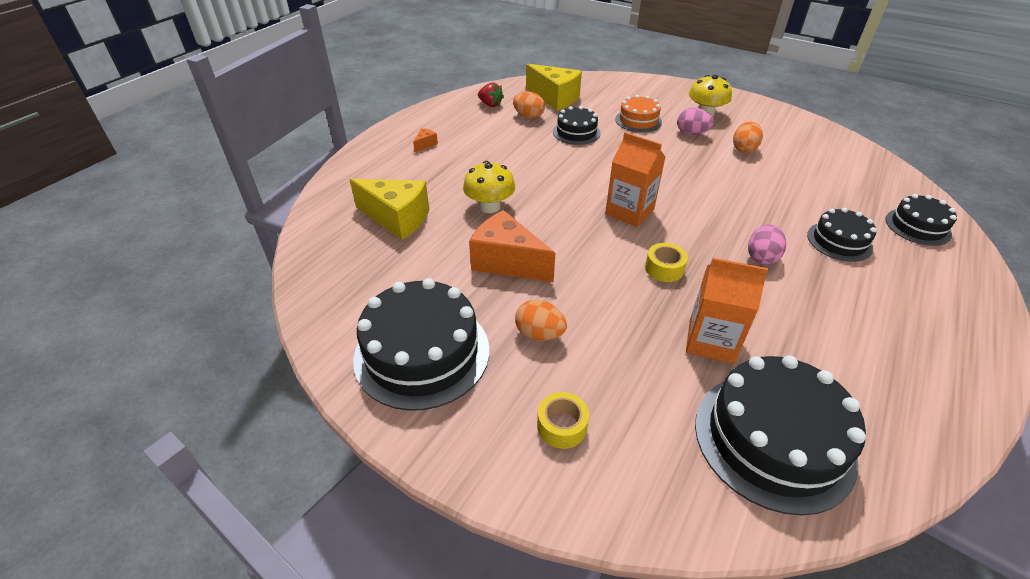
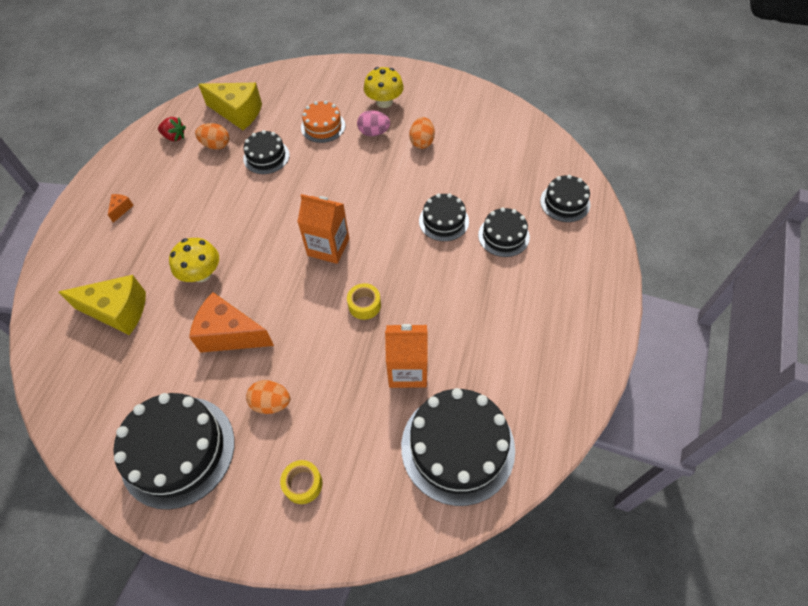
camera: 15 degrees left, 15 degrees up
pink egg [748,224,786,265] -> none
none -> black cake [419,193,469,241]

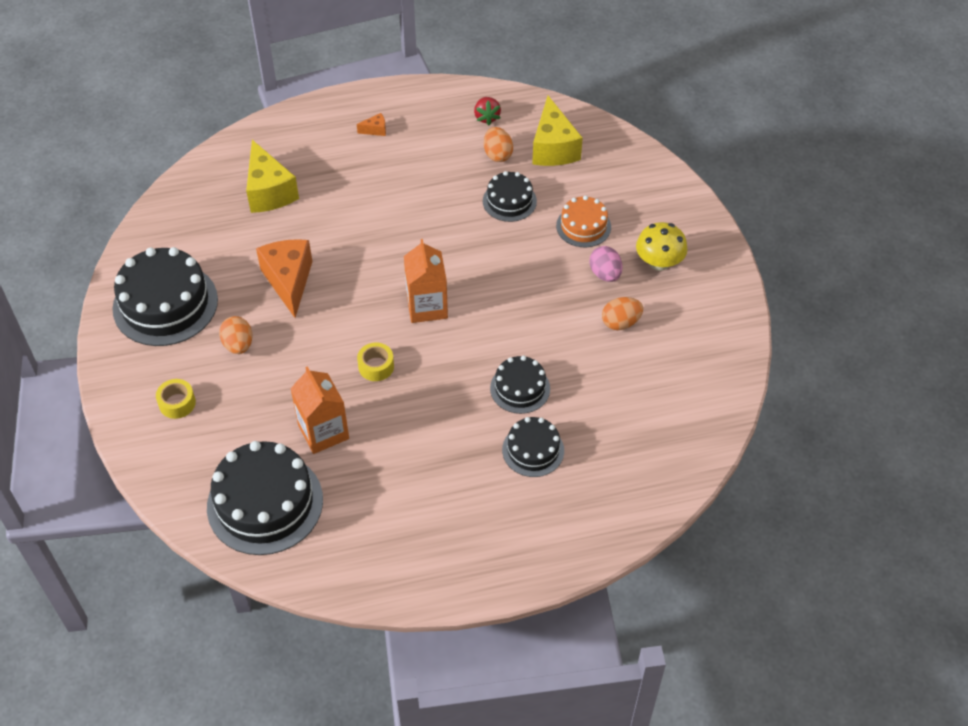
camera: 60 degrees right, 5 degrees down
yellow mushroom [169,238,219,282] -> none
black cake [540,175,591,222] -> none

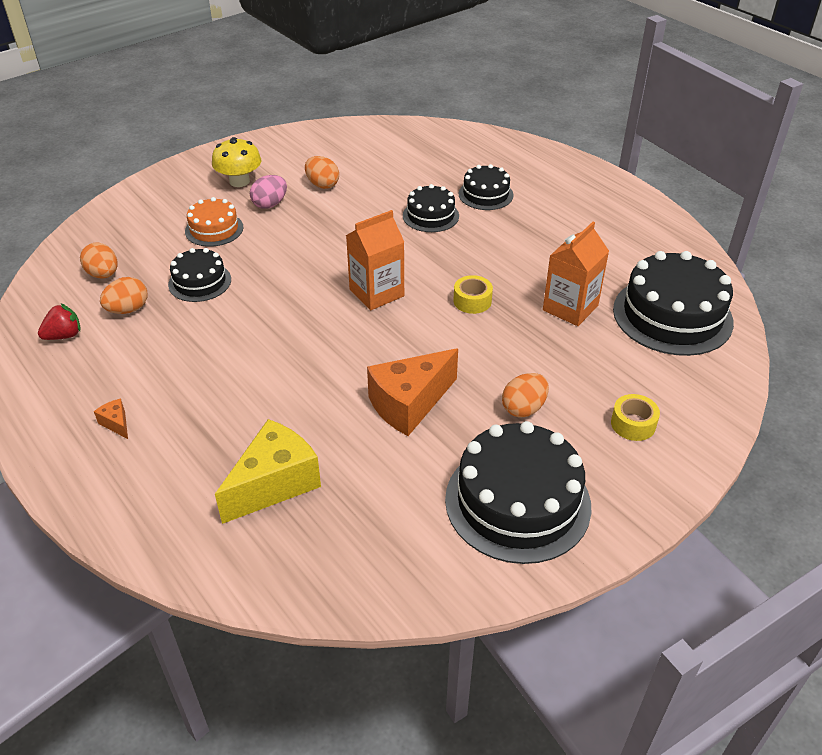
camera: 115 degrees left, 10 degrees down
yellow cheese [532,96,583,166] -> orange egg [80,243,118,278]

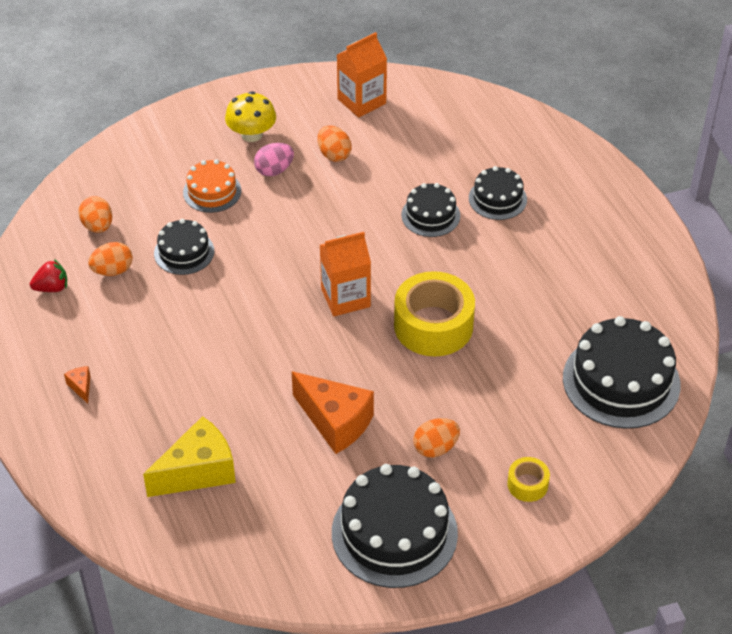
camera: 15 degrees right, 5 degrees up
orange cheese [367,348,458,436] -> orange cheese turned 120 degrees counterclockwise [292,371,374,454]
yellow tape [454,275,493,314] -> yellow tape [394,271,475,356], size x2.11
orange carton [543,222,609,326] -> orange carton moved to [337,32,387,118]

